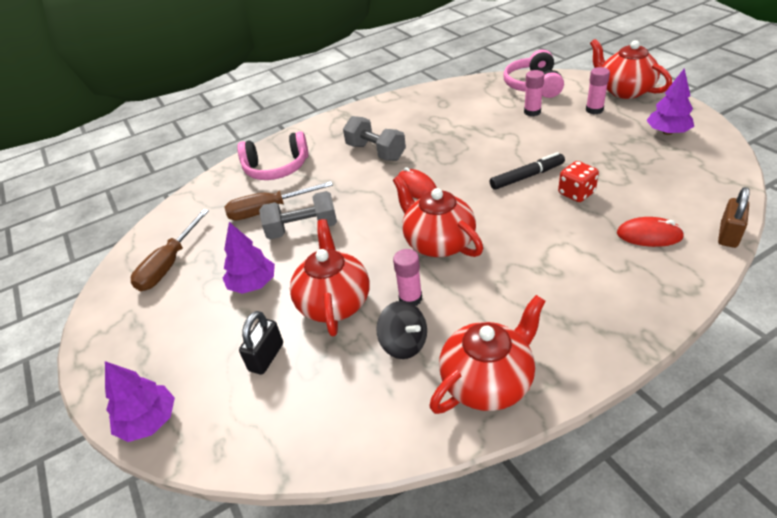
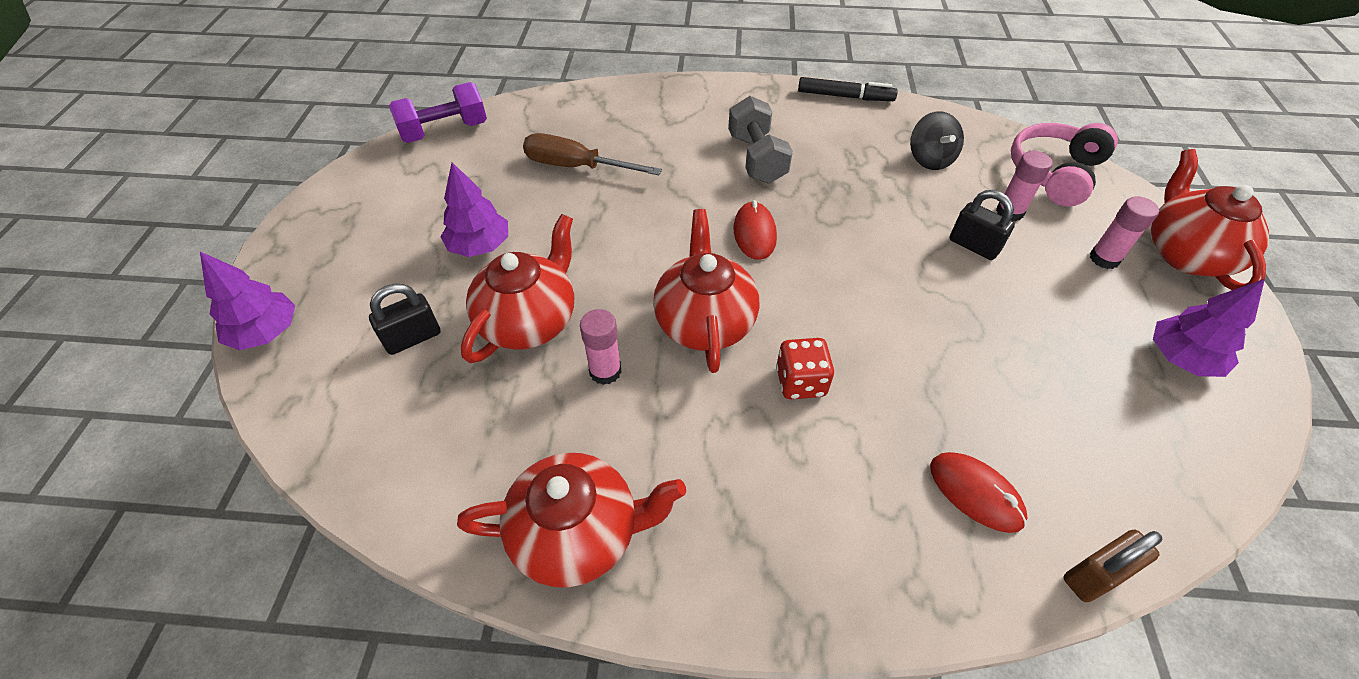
camera: 30 degrees right, 10 degrees up
brown screwdriver [131,209,209,291] -> none
pink headphones [237,131,309,180] -> none
grey dumbbell [259,191,337,240] -> none
black spinning top [376,301,427,359] -> black spinning top moved to [910,111,964,170]
black marker [490,152,565,190] -> black marker moved to [798,77,898,101]
red dice [558,161,599,202] -> red dice moved to [776,338,834,399]
none -> purple dumbbell [389,82,487,143]
none -> black padlock [950,190,1015,260]

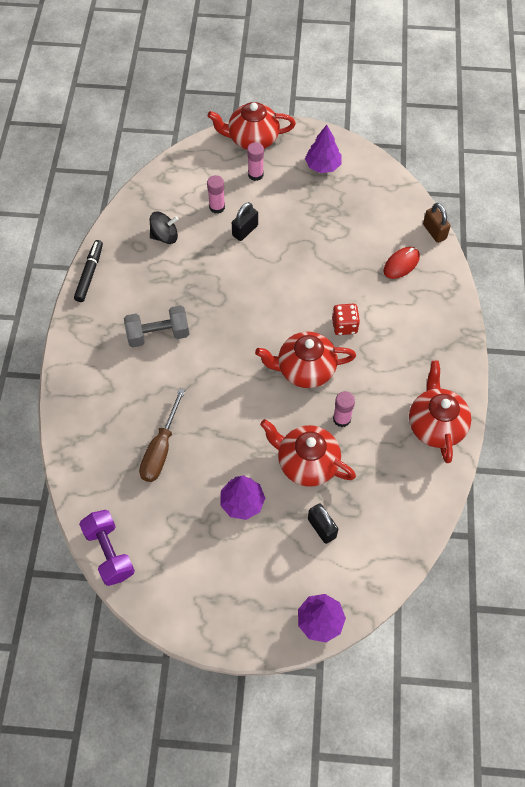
camera: 90 degrees left, 10 degrees up
red mouse [734,200,777,260] -> none
pink headphones [1011,123,1118,207] -> none

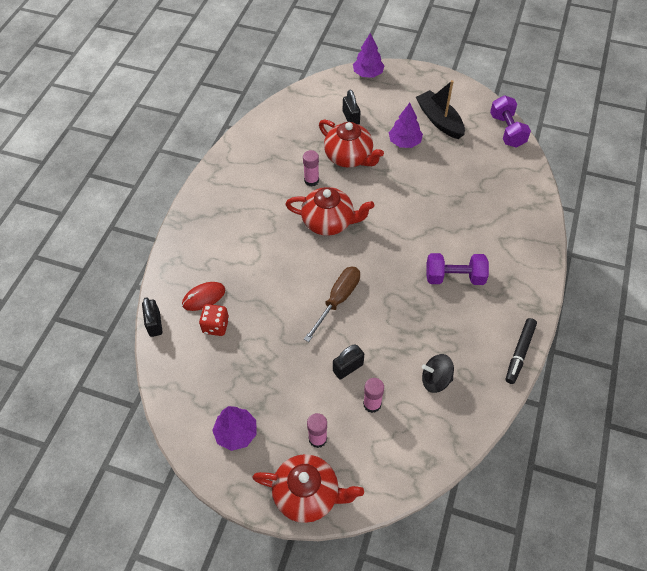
camera: 165 degrees left, 5 degrees down
grey dumbbell [124,305,189,347] -> purple dumbbell [426,253,489,285]
brown screwdriver [139,388,185,482] -> brown screwdriver moved to [304,267,360,342]
red dice [332,304,360,335] -> red dice moved to [199,304,229,336]
red teapot [409,361,471,463] -> none
brown padlock [423,203,451,243] -> black padlock [142,297,163,337]
none -> black boat [416,80,465,139]

